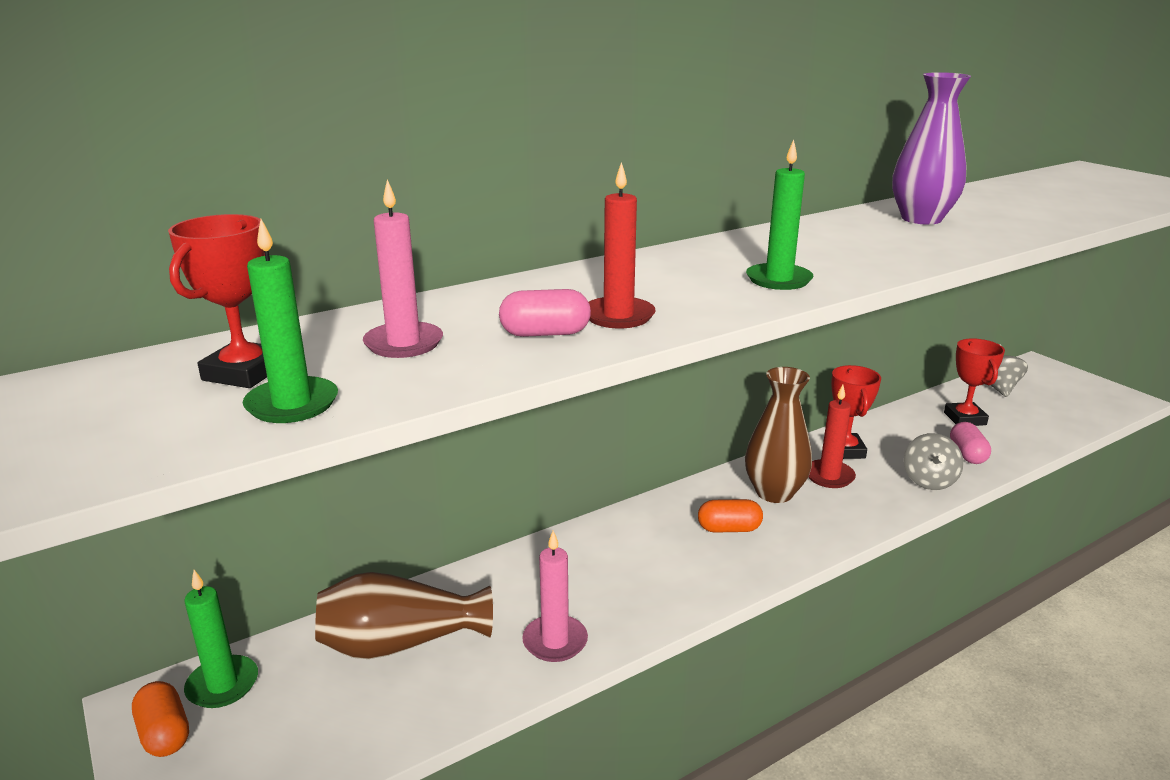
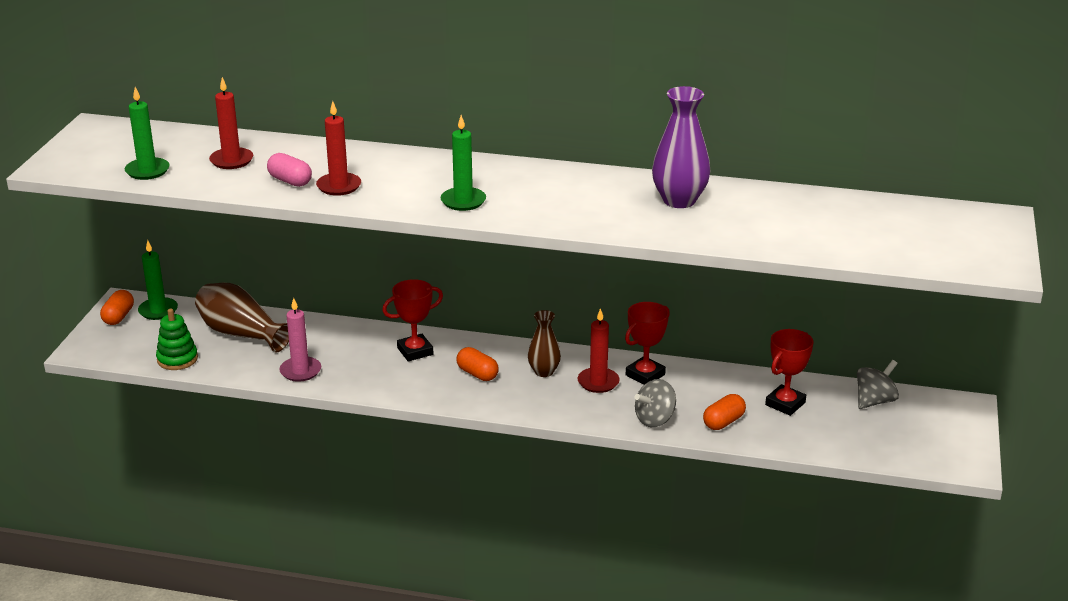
camera: 45 degrees right, 5 degrees up
red trophy [168,214,267,388] -> red trophy moved to [382,279,443,362]
pink candle [363,179,443,358] -> red candle [209,77,253,169]
brown vase [745,367,812,503] -> brown vase [528,310,561,377], size x0.63
pink capsule [950,422,991,464] -> orange capsule [703,394,746,430]
none -> green stacking toy [156,309,198,370]

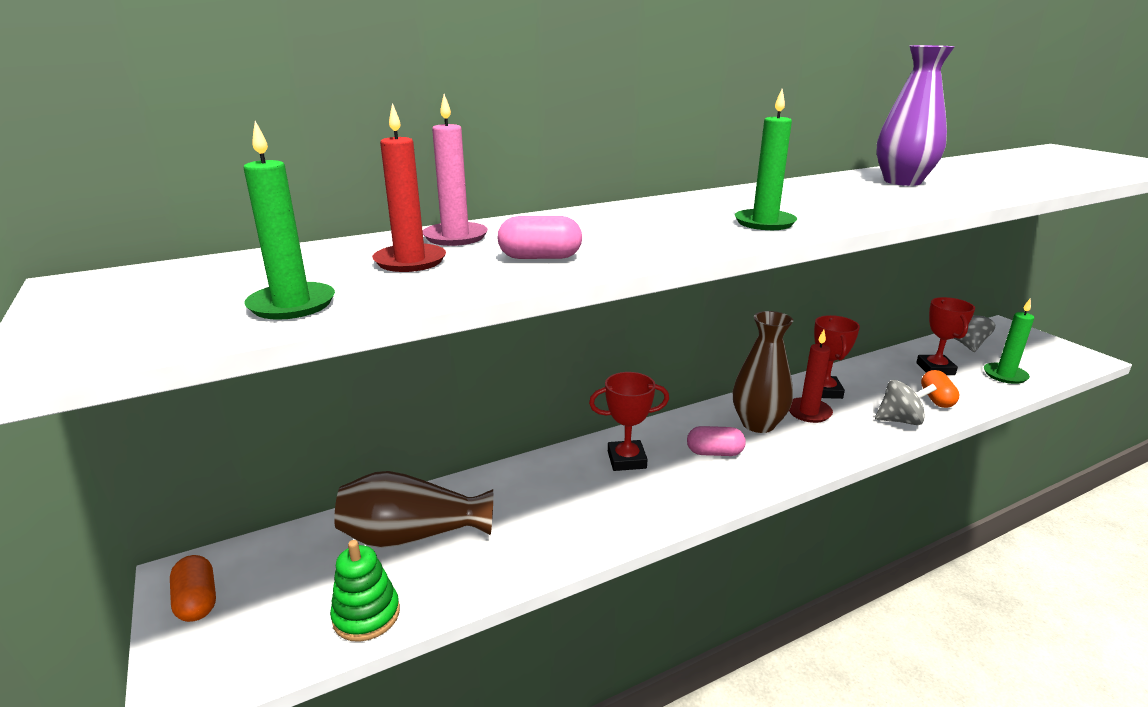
camera: 40 degrees left, 5 degrees down
green candle [138,240,178,320] -> green candle moved to [984,299,1034,384]
pink candle [279,298,321,382] -> pink candle moved to [423,94,488,246]
red candle [316,101,361,196] -> none
red trophy [382,279,443,362] -> red trophy turned 60 degrees clockwise [589,372,669,471]
orange capsule [457,347,499,381] -> pink capsule [687,426,746,456]
brown vase [528,310,561,377] -> brown vase [733,311,793,433], size x1.59
grey spinning top [635,379,676,427] -> grey spinning top turned 105 degrees counterclockwise [875,380,937,425]

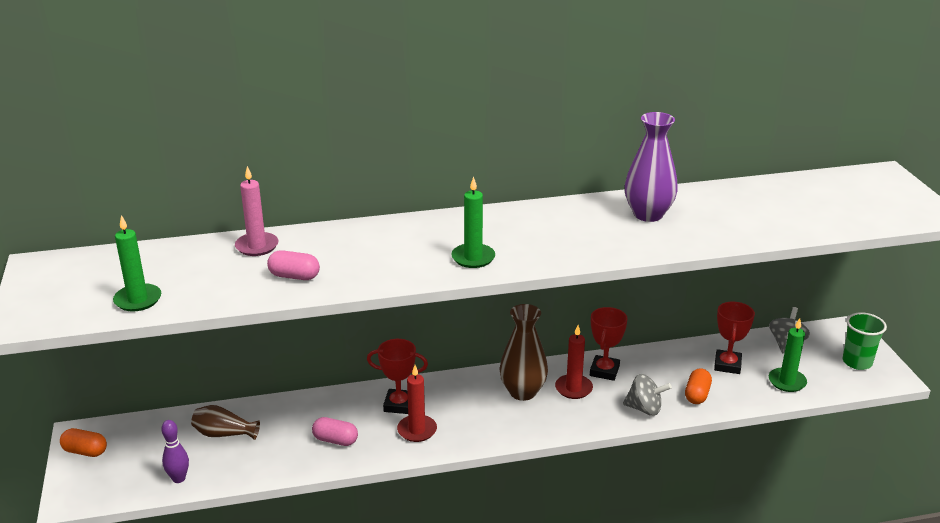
camera: 15 degrees right, 5 degrees up
orange capsule [170,555,216,622] -> orange capsule turned 60 degrees counterclockwise [60,428,107,457]
green stacking toy [330,540,400,642] -> purple bowling pin [161,420,189,483]
brown vase [334,471,493,548] -> brown vase [191,405,260,440], size x0.63
red candle [372,103,446,272] -> red candle moved to [397,365,437,442]
pink capsule [687,426,746,456] -> pink capsule moved to [312,417,358,446]
none -> green cup [843,312,887,370]

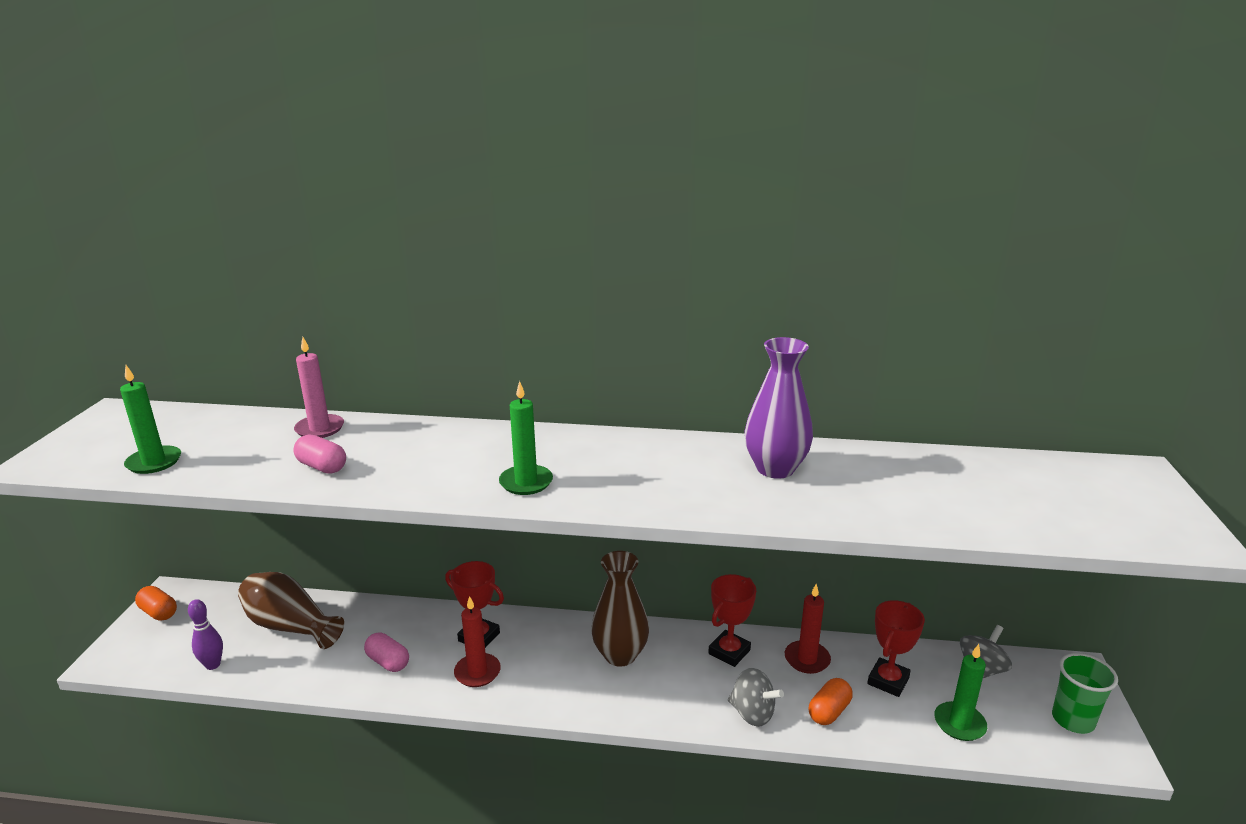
camera: 20 degrees right, 5 degrees down
brown vase [191,405,260,440] -> brown vase [238,572,344,649], size x1.59
red candle [555,325,593,399] -> red candle moved to [785,584,831,674]

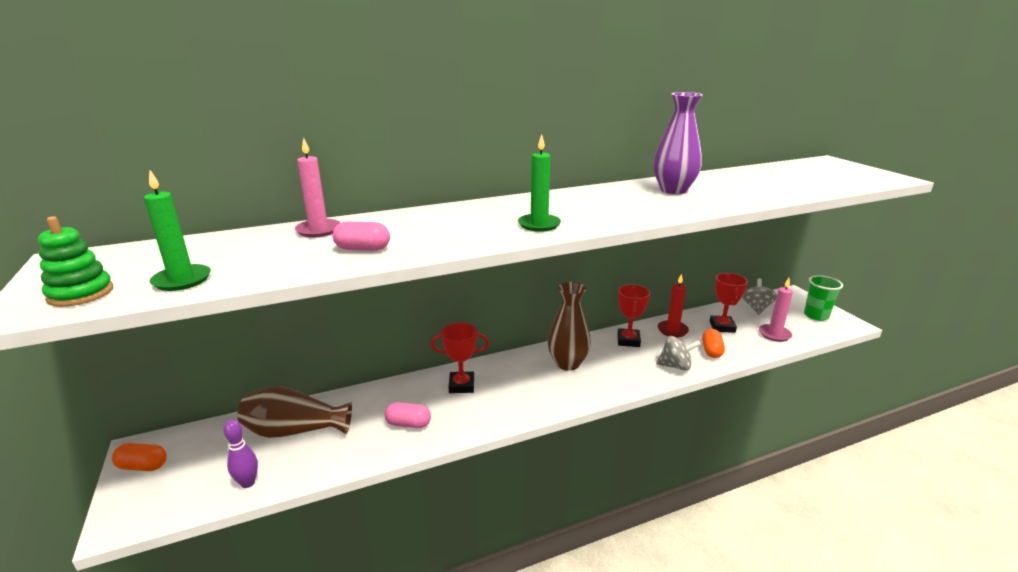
camera: 30 degrees left, 0 degrees up
red candle [454,596,501,687] -> none
green candle [934,644,987,741] -> pink candle [759,278,793,342]
none -> green stacking toy [38,216,113,307]

